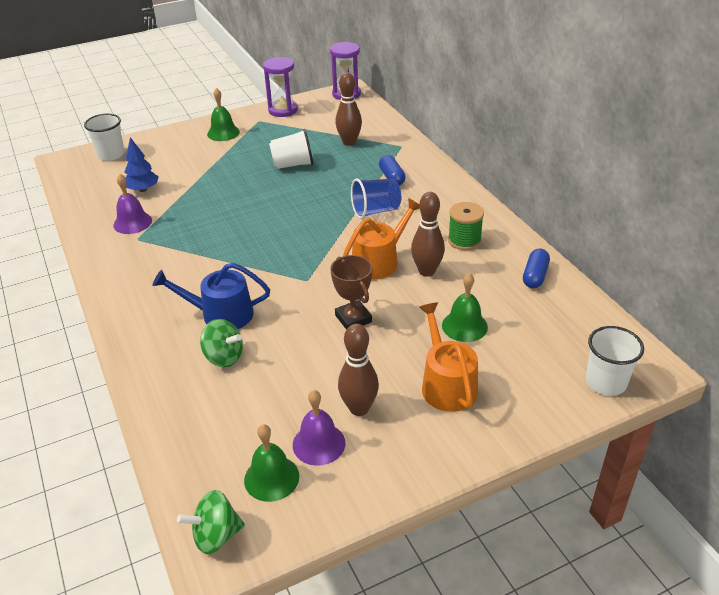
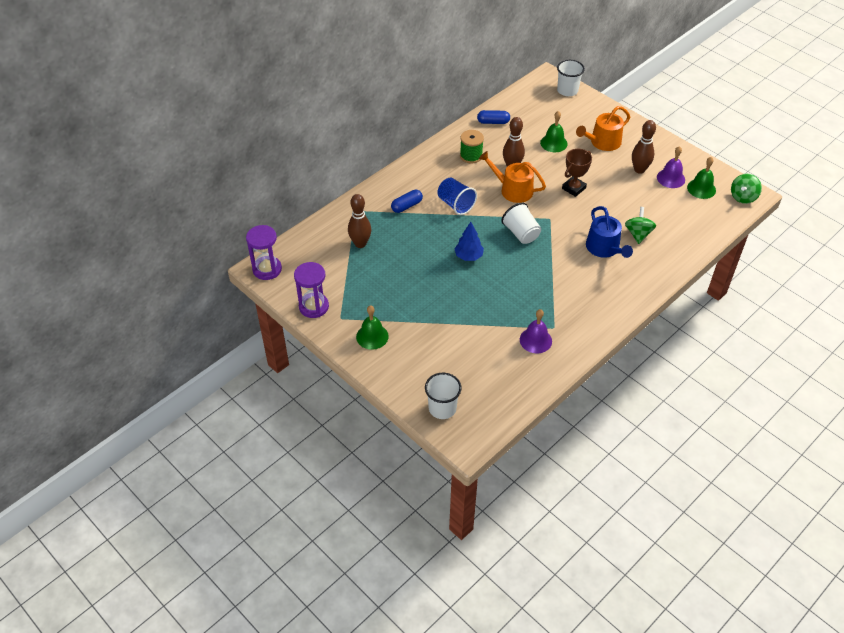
camera: 110 degrees left, 10 degrees up
blue tree [125,137,159,192] -> blue tree moved to [454,222,484,261]
green spinning top [177,490,245,554] -> green spinning top turned 75 degrees clockwise [731,174,762,204]
white cup [269,129,313,169] -> white cup moved to [501,203,541,244]

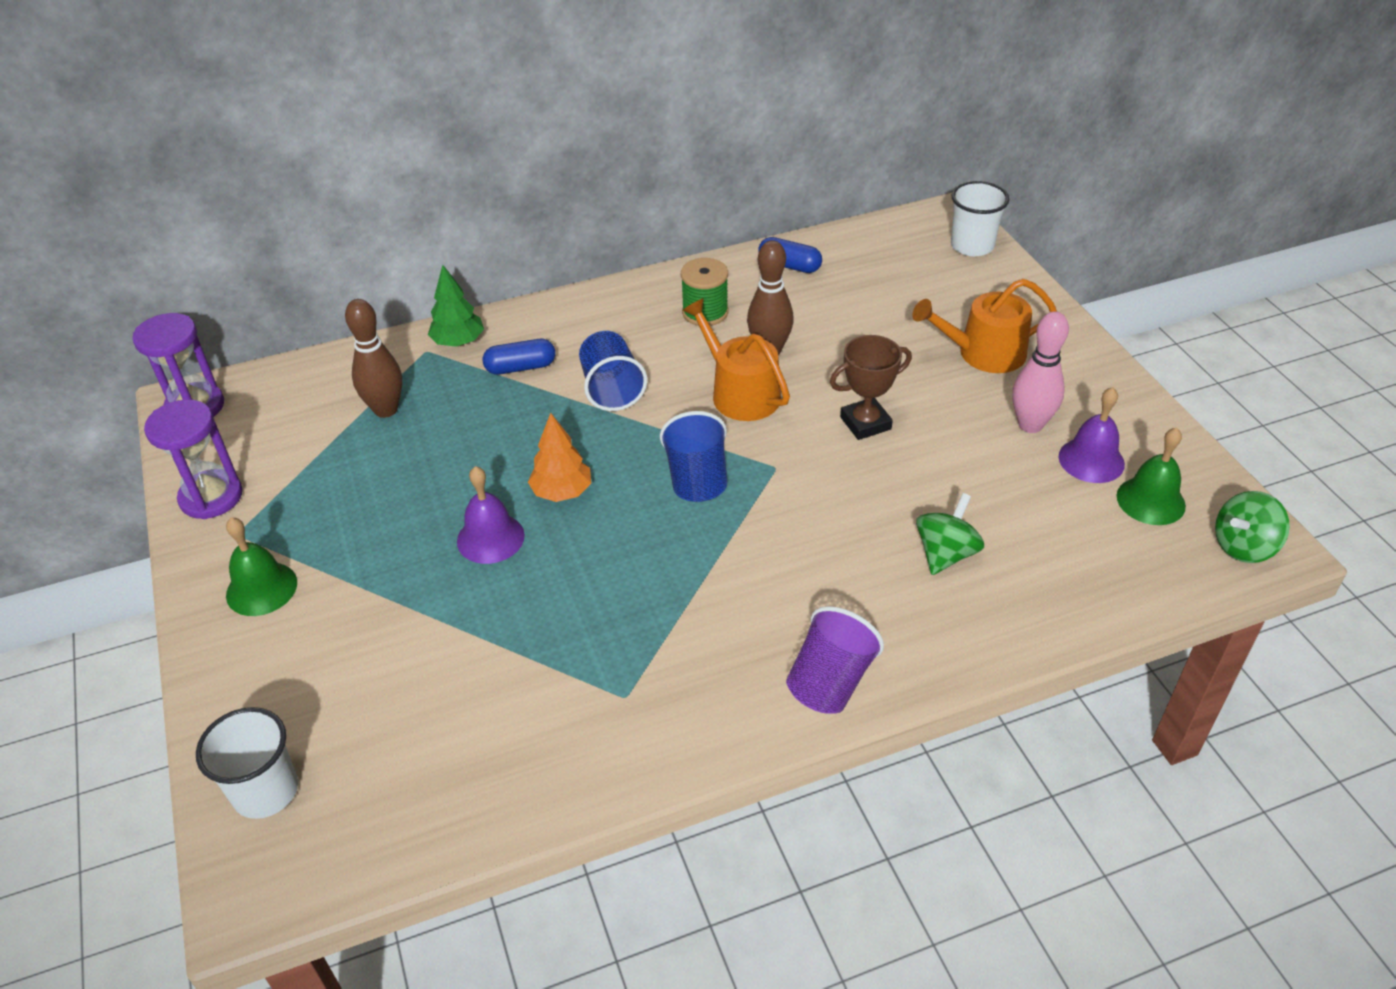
camera: 25 degrees right, 5 degrees down
blue tree [454,222,484,261] -> orange tree [528,413,591,502]
white cup [501,203,541,244] -> blue cup [660,411,727,502]
purple bell [520,309,552,353] -> purple bell moved to [457,466,525,564]
green bell [540,111,568,152] -> none
blue watering can [586,206,633,258] -> none
brown bowling pin [632,120,656,174] -> pink bowling pin [1013,311,1069,433]
none -> green tree [428,265,484,347]
none -> purple cup [786,606,884,713]

